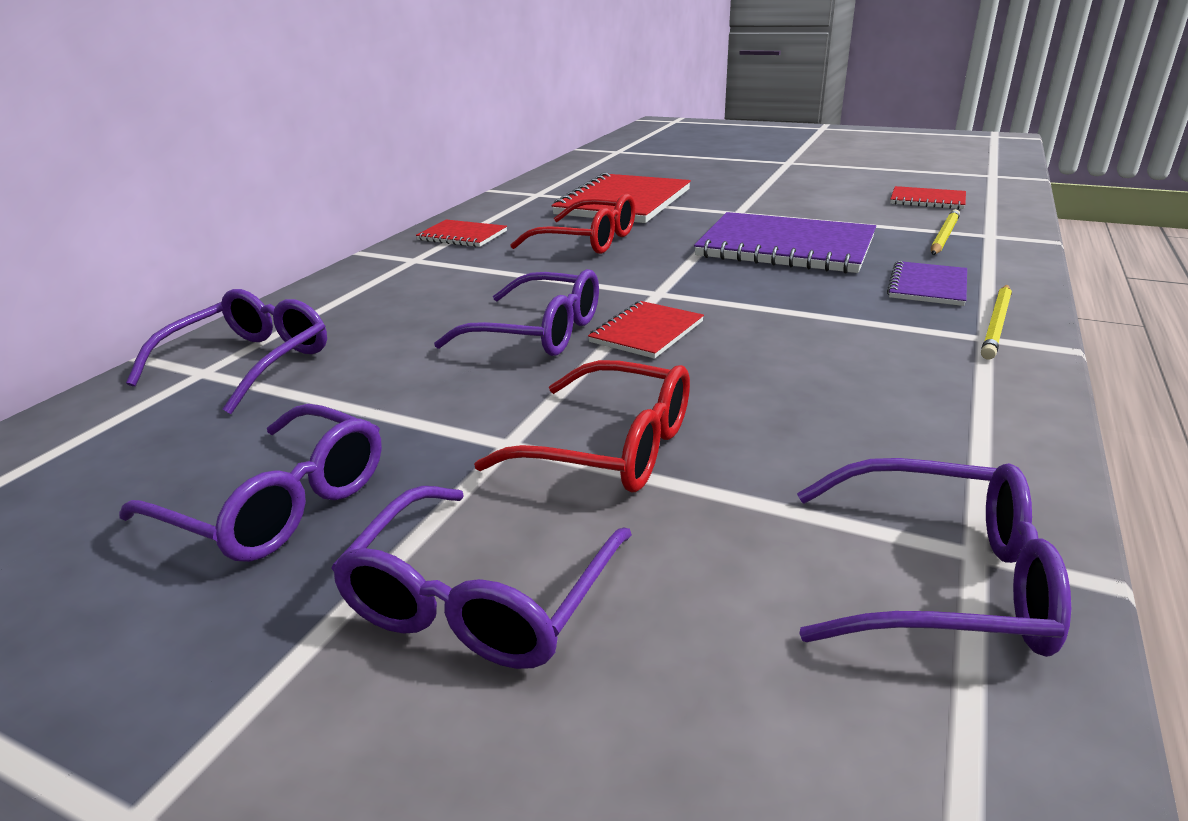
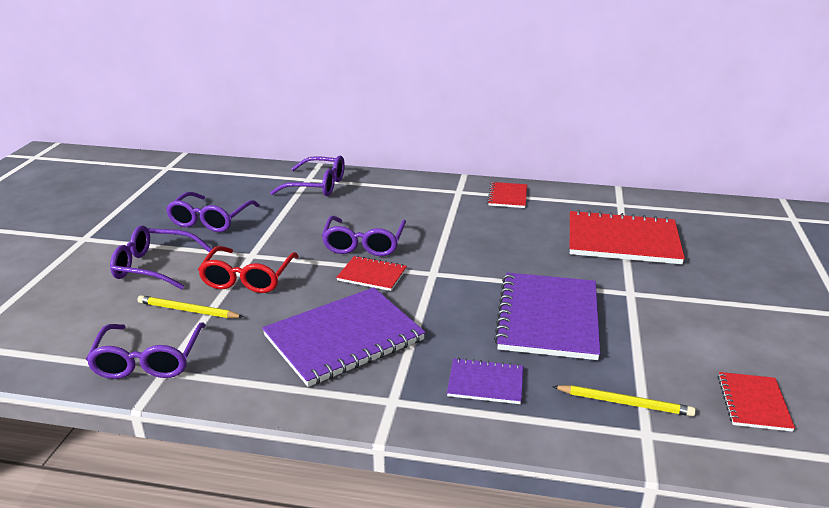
camera: 75 degrees right, 0 degrees up
red glasses [510,193,635,254] -> none
yellow pencil [981,285,1012,359] -> yellow pencil moved to [138,295,243,318]
none -> purple notebook [262,287,426,387]

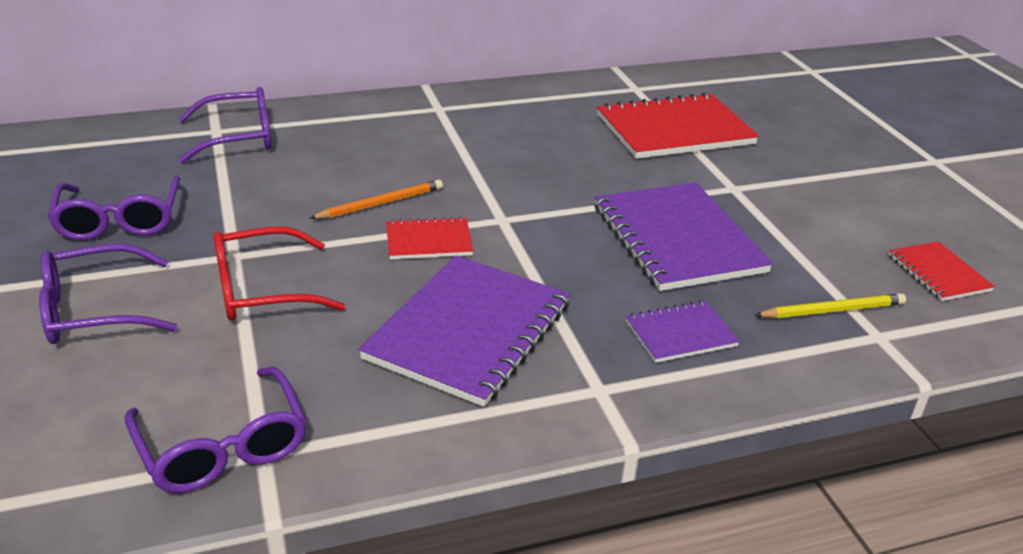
camera: 30 degrees left, 5 degrees up
yellow pencil [138,295,243,318] -> none
red glasses [198,246,299,293] -> red glasses turned 90 degrees clockwise [213,227,345,321]
purple glasses [322,216,406,256] -> orange pencil [309,179,443,219]
red notebook [487,182,527,208] -> none

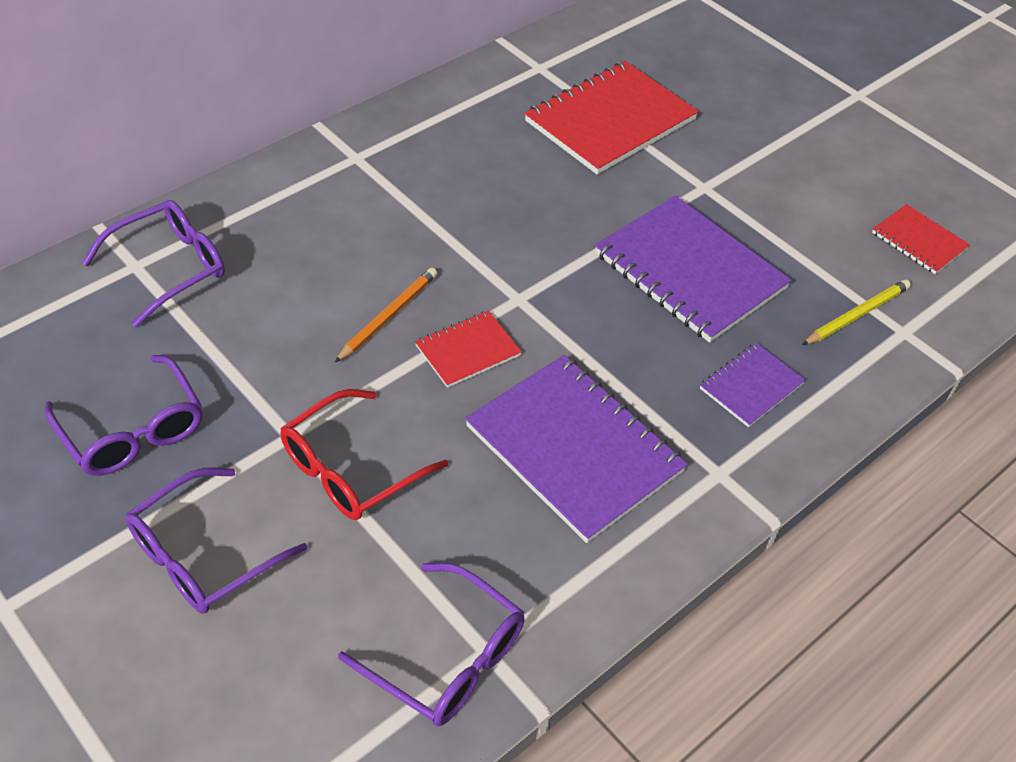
camera: 25 degrees left, 15 degrees up
purple notebook [358,255,570,407] -> purple notebook turned 45 degrees counterclockwise [465,355,688,543]

